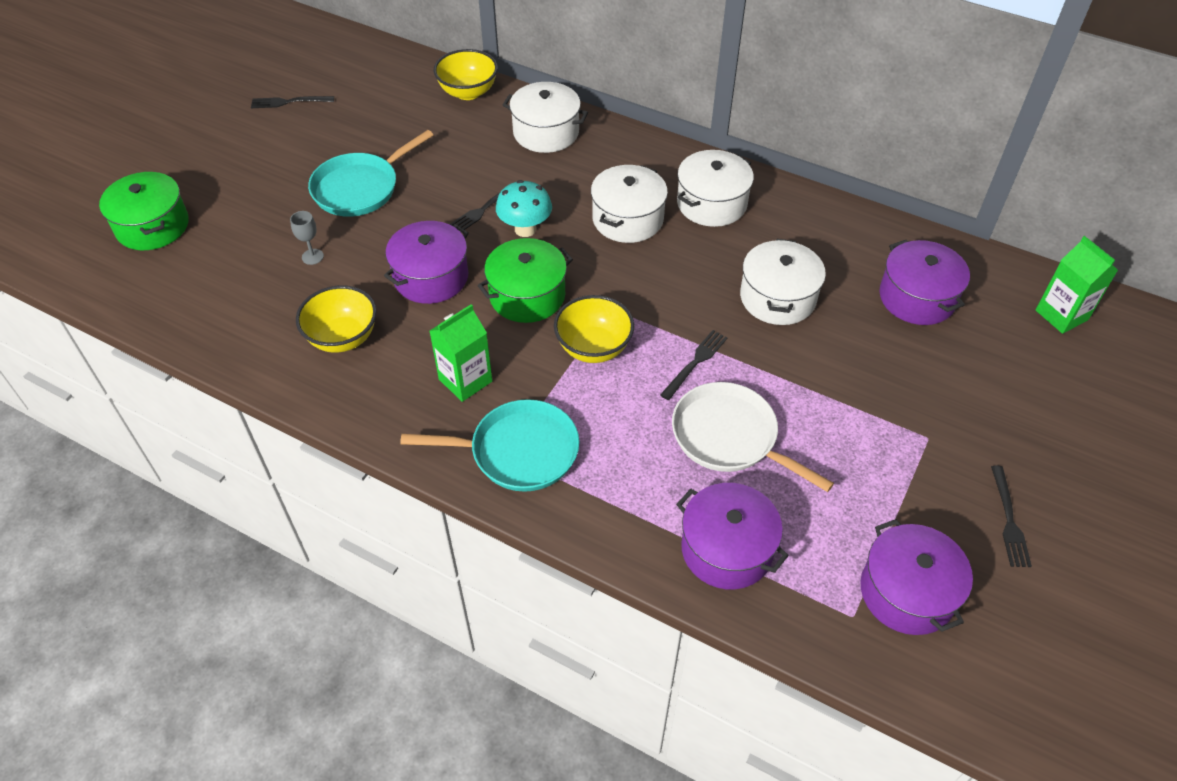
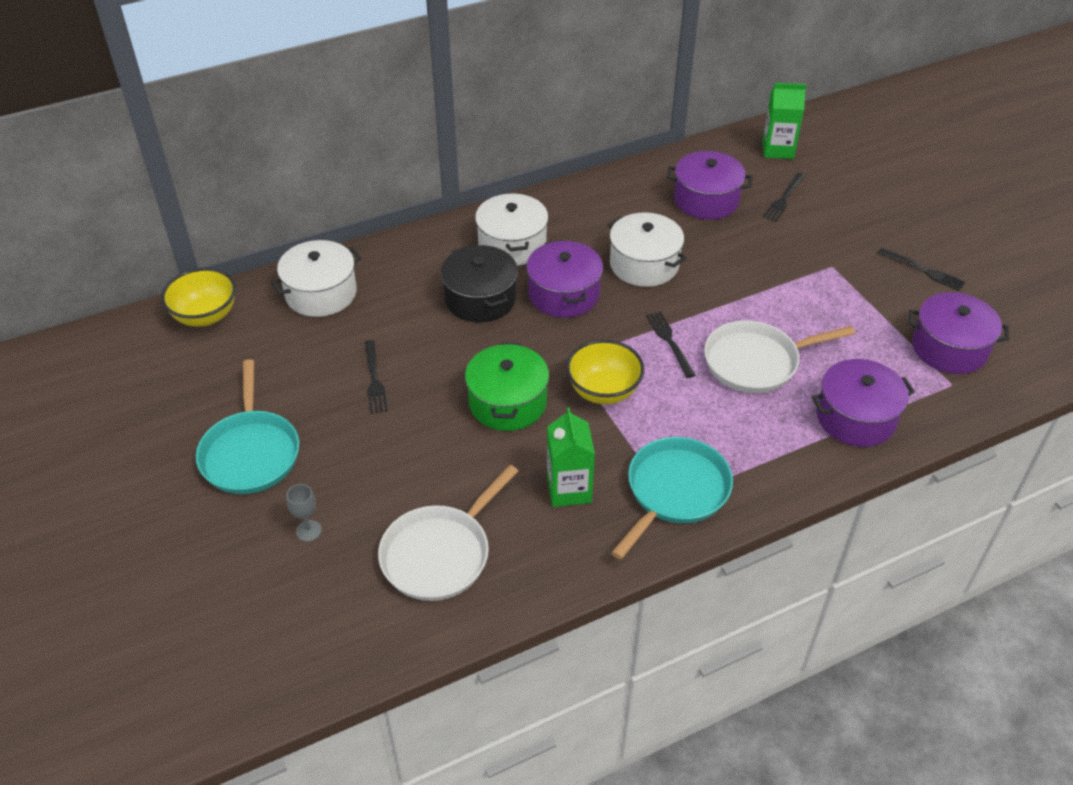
camera: 55 degrees left, 5 degrees down
green pot [99,172,189,250] -> none
black fork [251,96,334,108] -> black fork moved to [763,172,806,222]
yellow bowl [296,285,377,353] -> white pan [378,465,518,601]
purple pot [384,221,469,304] -> purple pot moved to [526,240,603,318]
turquoise mushroom [496,180,552,237] -> none
white pot [591,165,668,243] -> black pot [441,245,518,322]

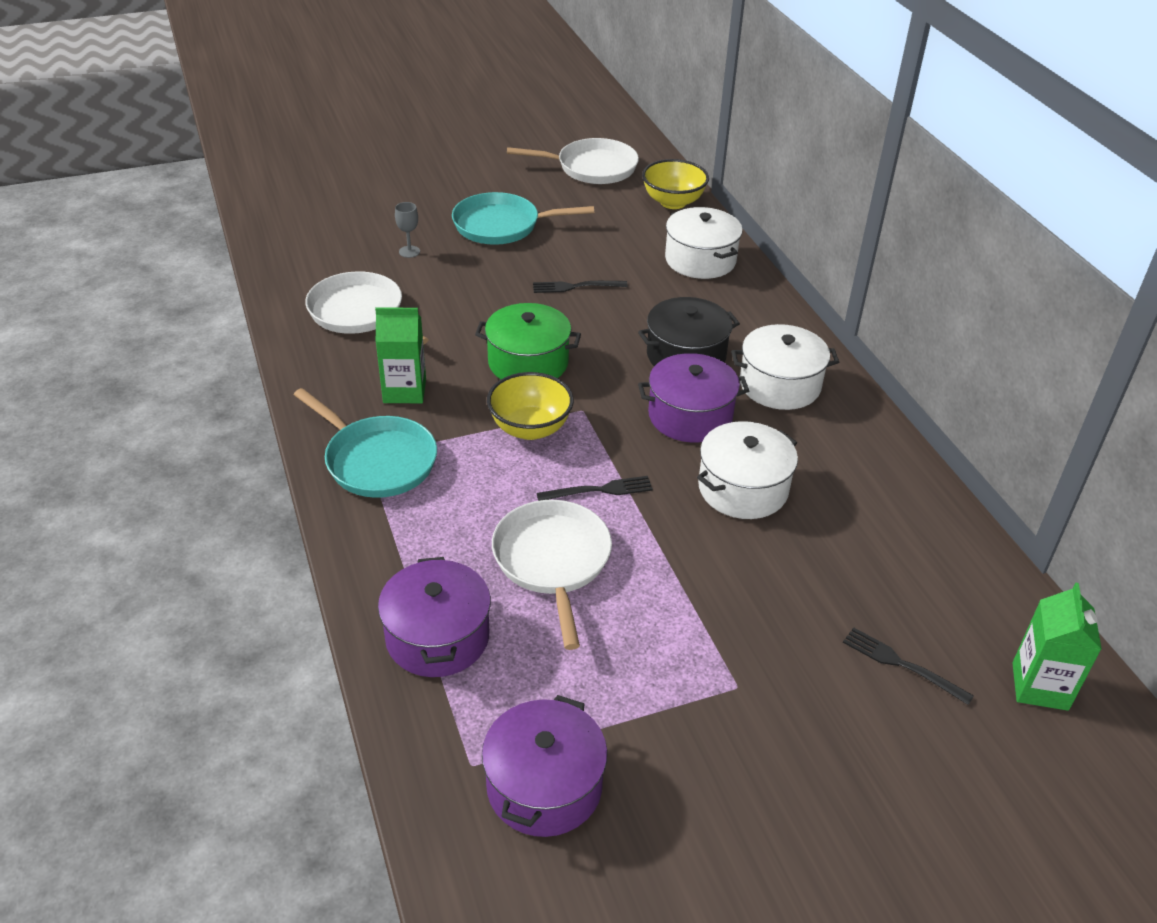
camera: 95 degrees right, 5 degrees down
purple pot [667,151,753,220] -> none
black fork [878,248,966,291] -> none
none -> white pan [507,138,639,184]

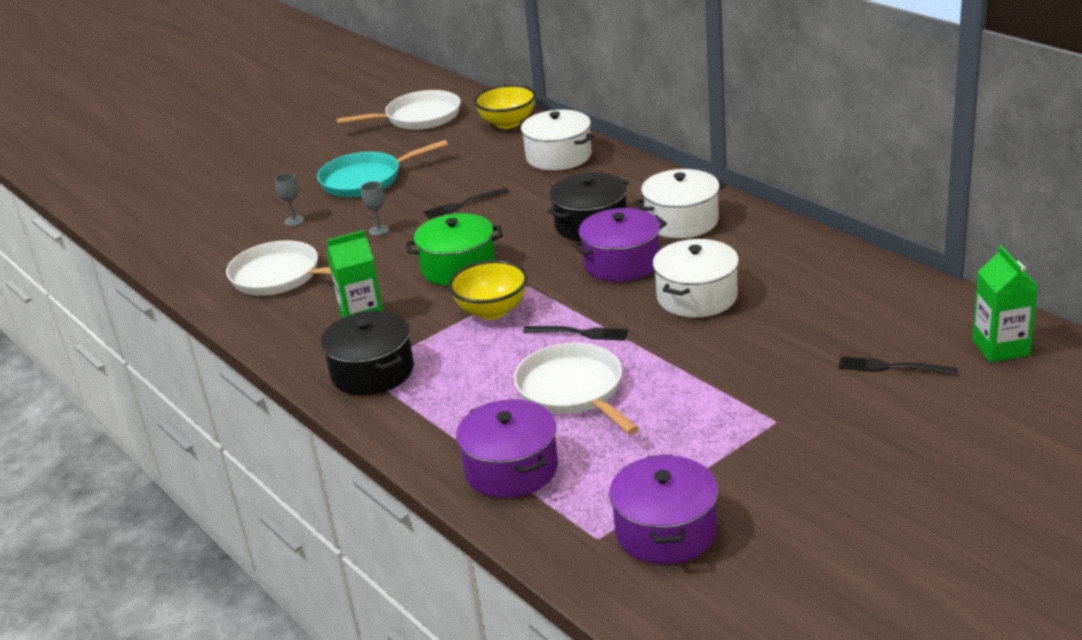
camera: 15 degrees left, 10 degrees down
turquoise pan [294,388,437,498] -> black pot [321,311,414,395]
black fork [537,476,653,501] -> black fork turned 45 degrees clockwise [523,326,628,341]
none -> grey goblet [361,181,390,236]

